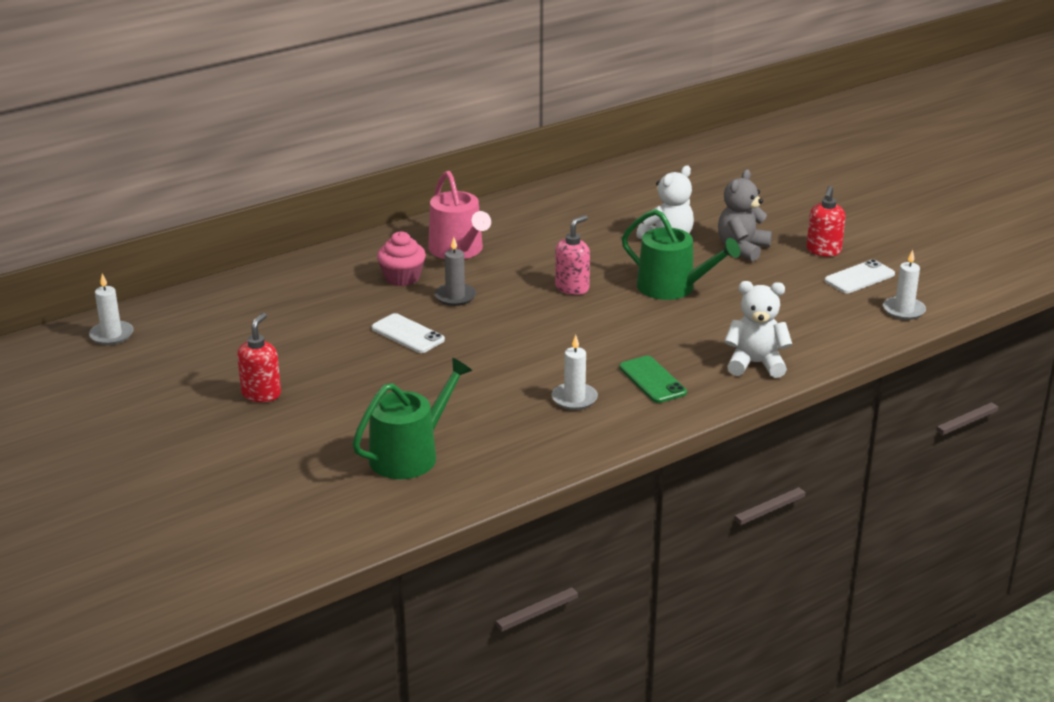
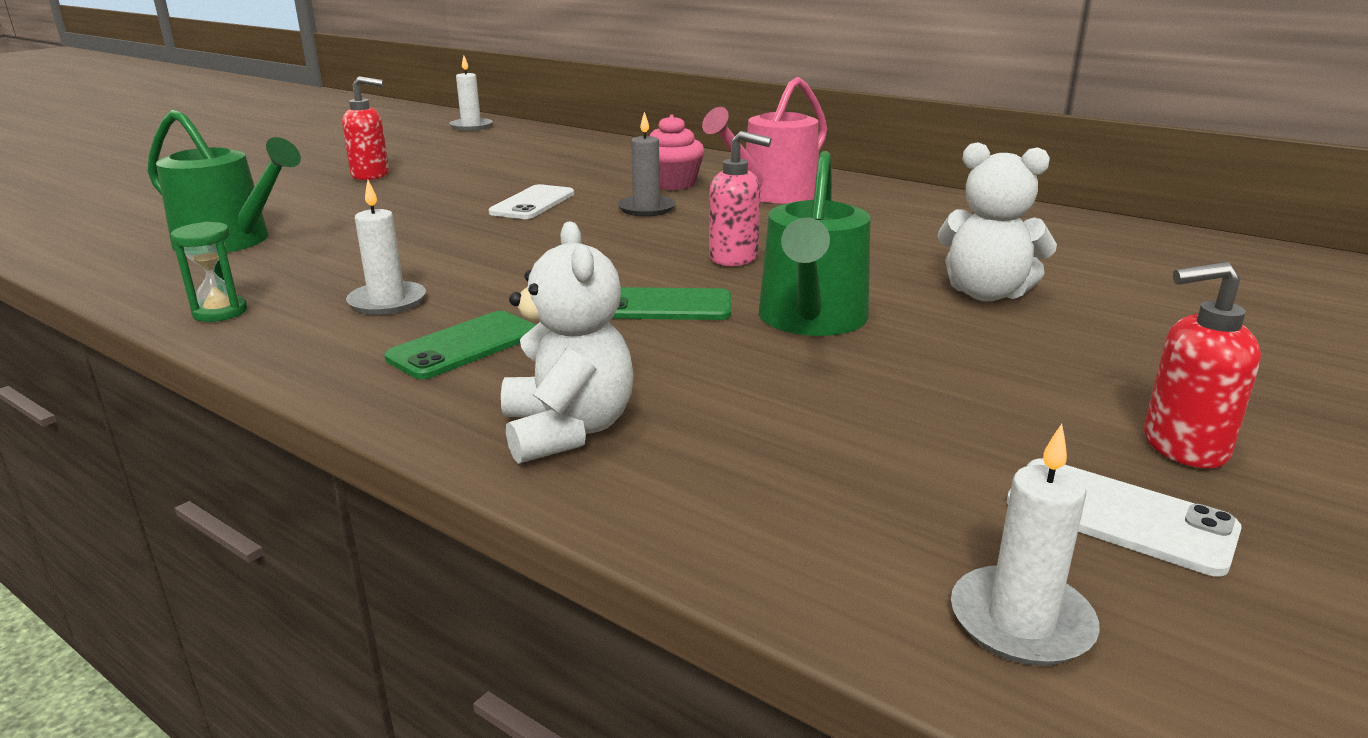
camera: 70 degrees right, 5 degrees down
grey teddy bear [718,169,772,261] -> none
none -> green hourglass [171,222,247,322]
none -> green phone [612,287,731,320]

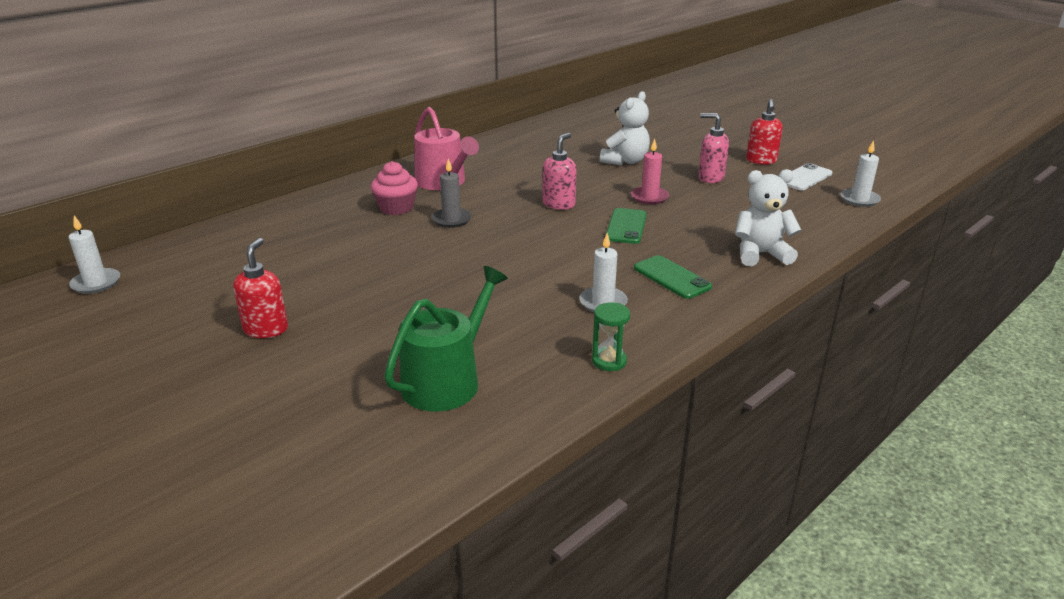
camera: 80 degrees left, 5 degrees up
white phone [489,184,574,219] -> none
green watering can [759,151,871,336] -> pink candle [631,139,669,205]
none -> pink soap dispenser [698,113,729,183]

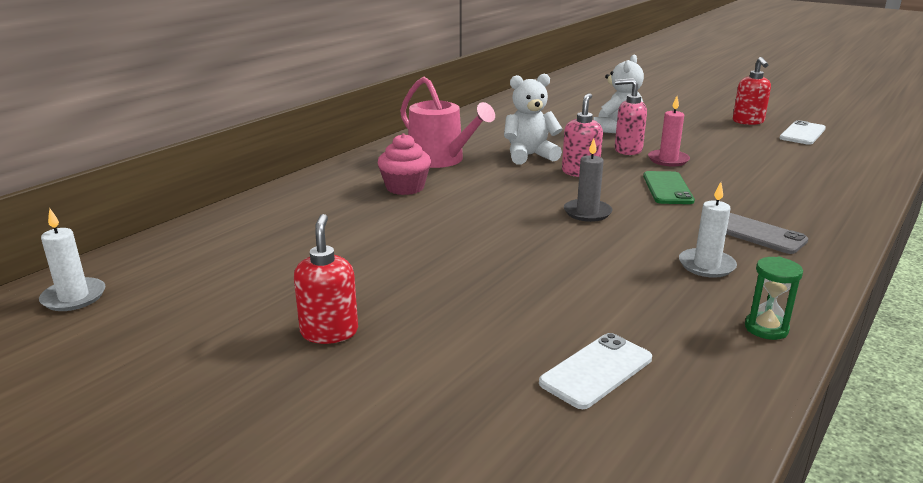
camera: 10 degrees left, 5 degrees down
green watering can [384,266,508,412] -> white phone [539,333,652,409]
grey candle [431,158,472,228] -> grey candle moved to [564,138,612,222]
green phone [634,255,712,299] -> grey phone [726,213,808,254]
pink soap dispenser [698,113,729,183] -> pink soap dispenser moved to [615,78,647,155]
white teddy bear [735,169,801,266] -> white teddy bear moved to [504,74,562,164]
white candle [841,140,881,207] -> none

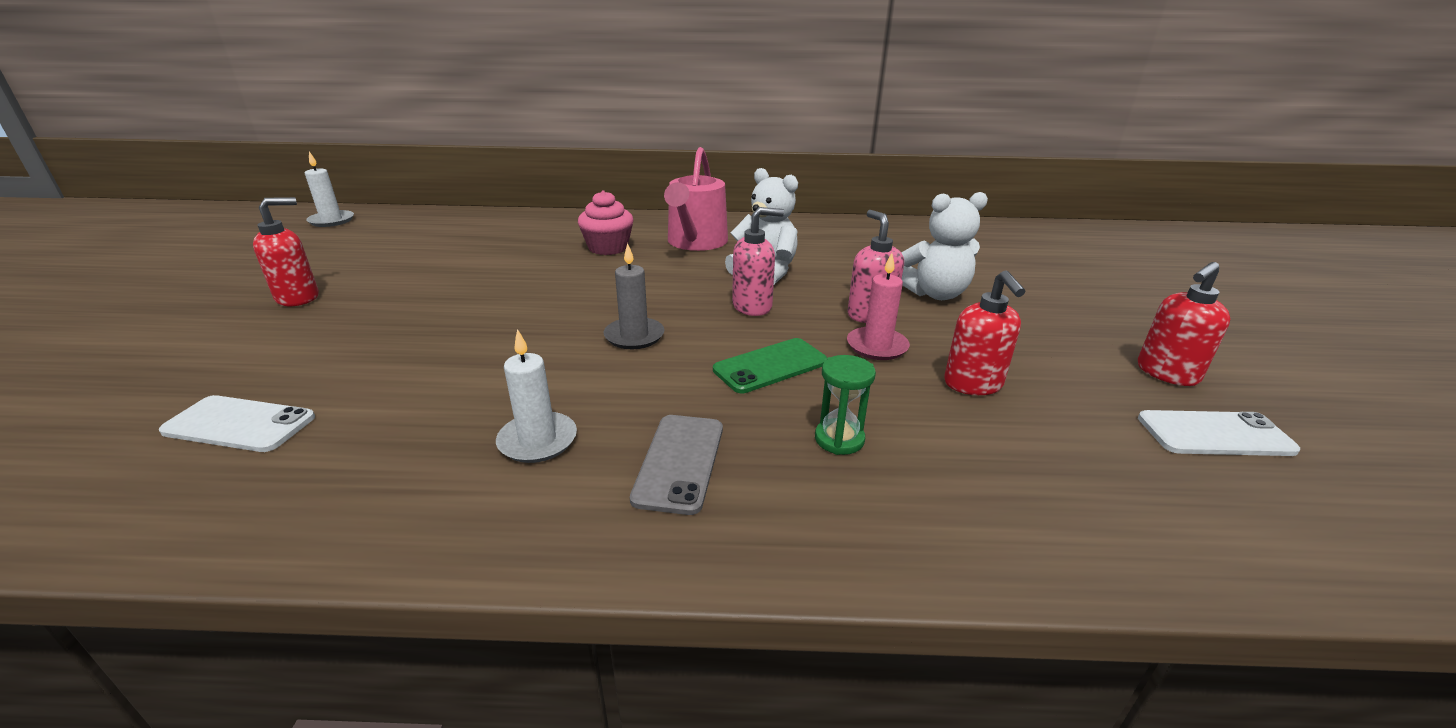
camera: 55 degrees right, 5 degrees up
green hourglass [745,257,803,340] -> green hourglass moved to [815,355,876,455]
none -> red soap dispenser [944,270,1025,395]

